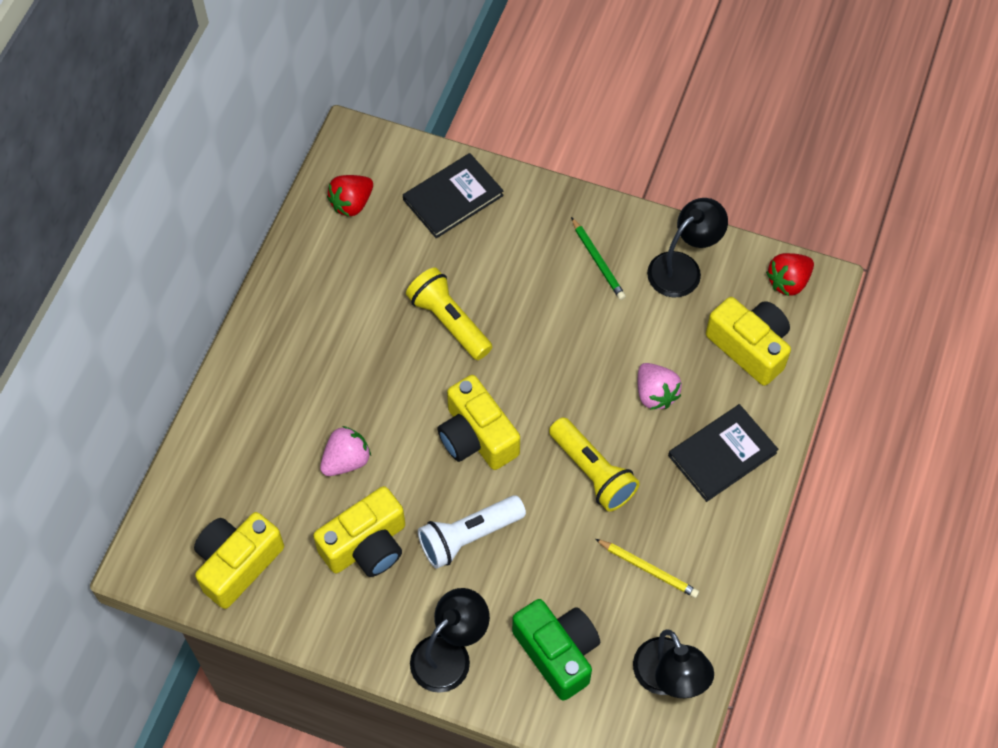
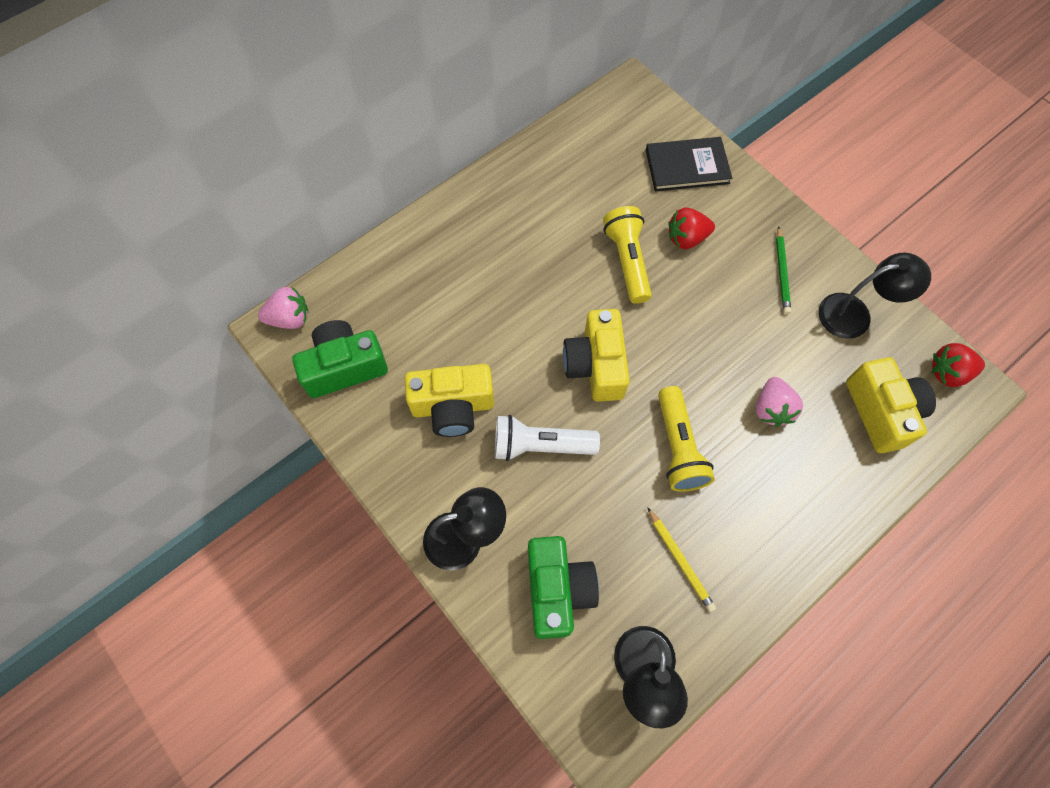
camera: 30 degrees right, 5 degrees up
yellow camera [194,512,284,609] -> green camera [293,320,388,398]
pink strawberry [320,426,371,476] -> pink strawberry moved to [258,287,309,329]
red strawberry [327,175,373,217] -> red strawberry moved to [669,207,715,249]
black book [668,404,778,502] -> none

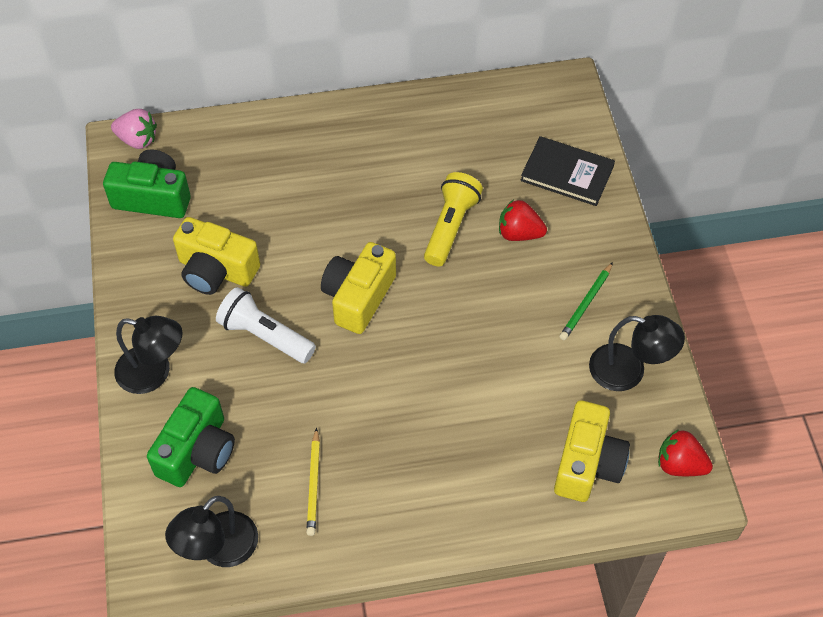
camera: 30 degrees right, 10 degrees down
yellow flashlight [658,386,715,492] -> none
pink strawberry [756,377,803,427] -> none

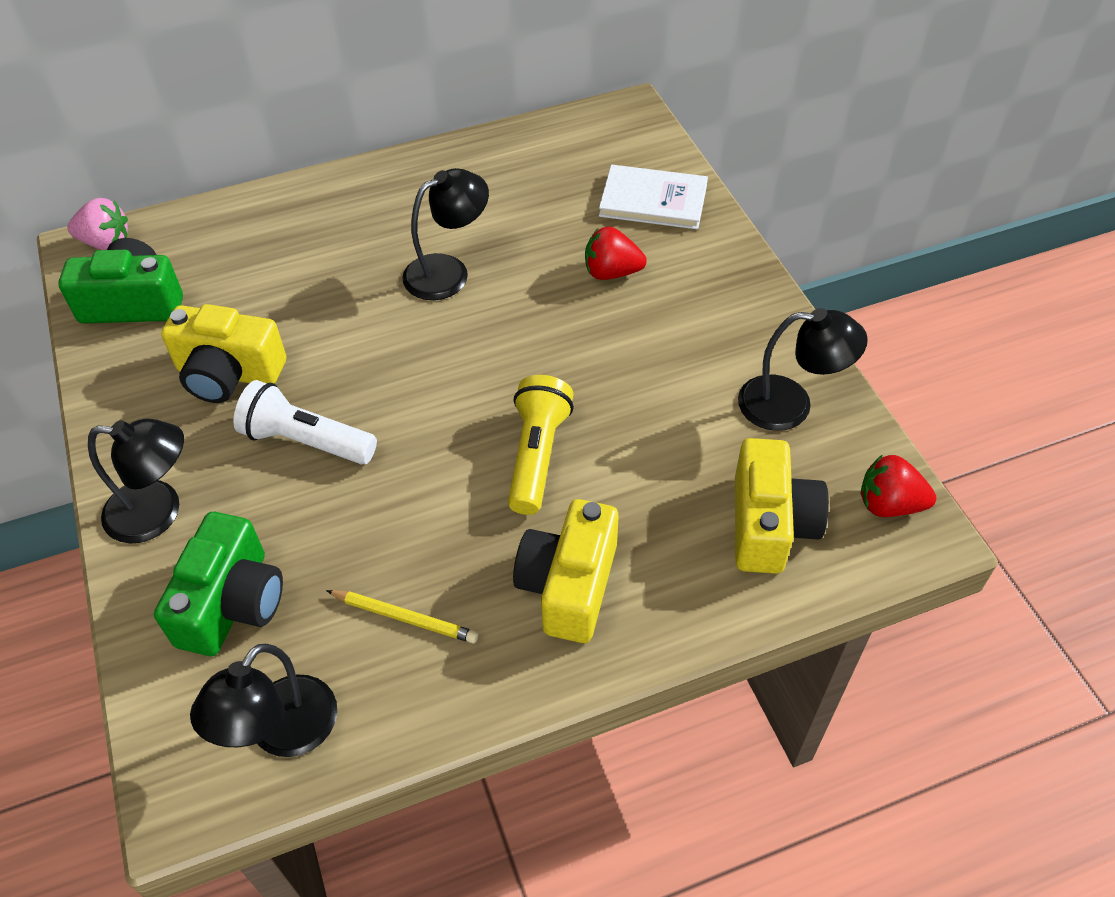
camera: 10 degrees left, 5 degrees down
yellow pencil [306,428,320,536] -> yellow pencil turned 60 degrees counterclockwise [326,590,478,643]
yellow camera [321,242,396,334] -> yellow camera moved to [513,499,619,643]
yellow flashlight [424,172,483,266] -> yellow flashlight moved to [508,375,574,515]
black book [520,136,615,206] -> white book [599,165,708,230]
green pencil [559,262,613,340] -> none
none -> black lamp [402,168,489,300]

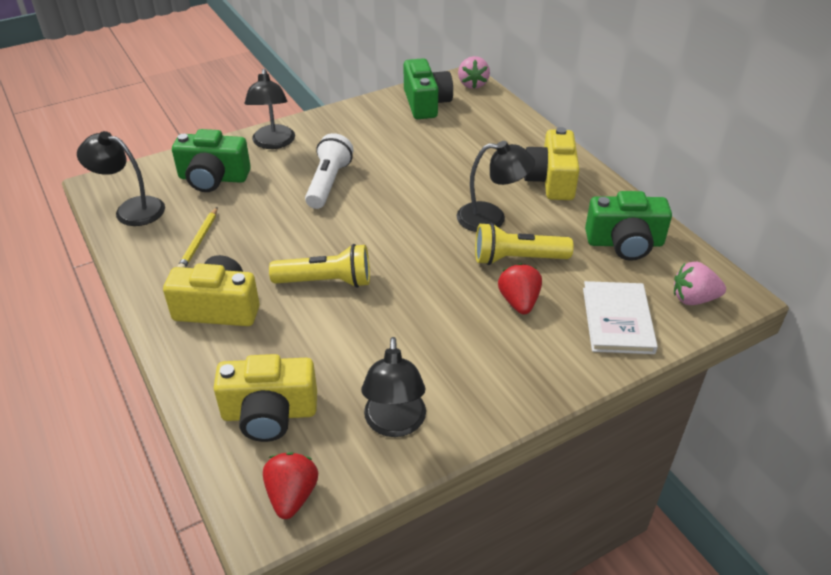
camera: 80 degrees right, 10 degrees down
yellow camera [161,304,286,403] -> yellow camera moved to [524,127,580,200]
black lamp [402,168,489,300] -> black lamp turned 45 degrees counterclockwise [457,141,535,232]
none -> yellow flashlight [475,223,574,265]
none -> green camera [585,191,672,261]
none -> pink strawberry [674,262,726,305]

